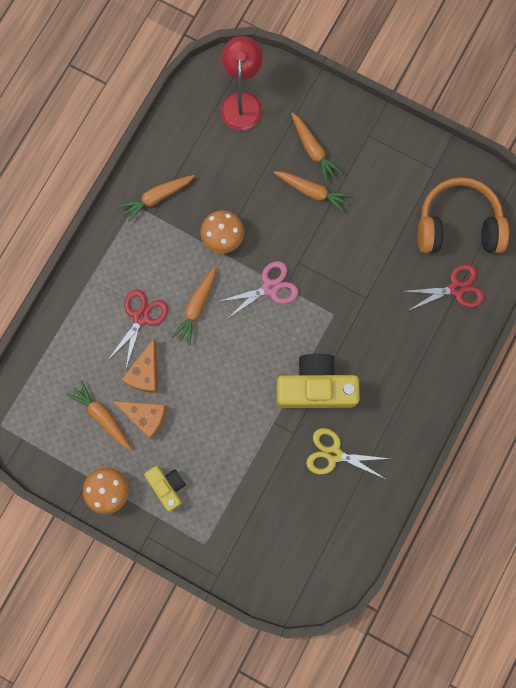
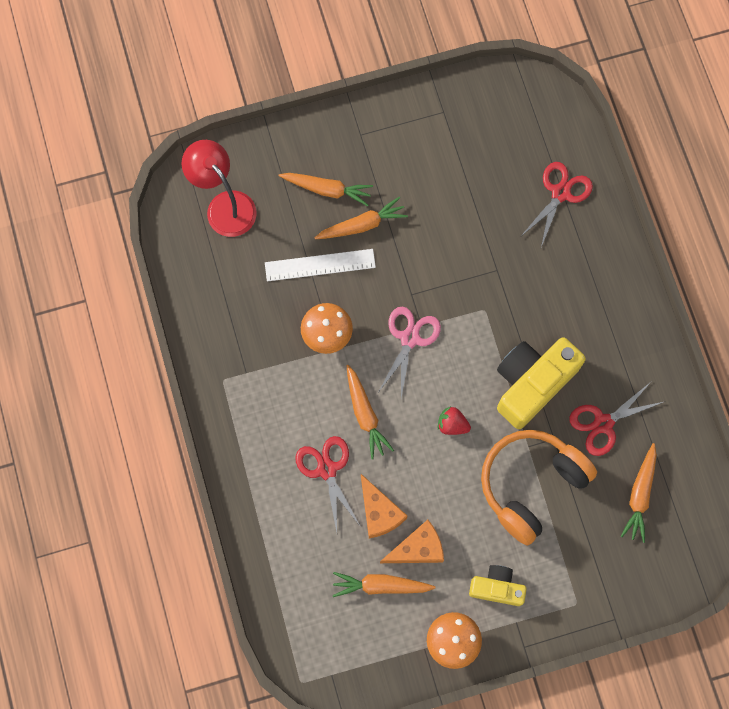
camera: 45 degrees left, 5 degrees down
orange carrot [119,175,195,222] -> orange carrot moved to [621,443,657,543]
yellow scissors [306,428,390,479] -> red scissors [569,382,663,456]
orange headphones [418,177,509,253] -> orange headphones moved to [481,430,597,545]
none -> white ruler [265,249,376,281]
none -> red strawberry [438,406,471,435]

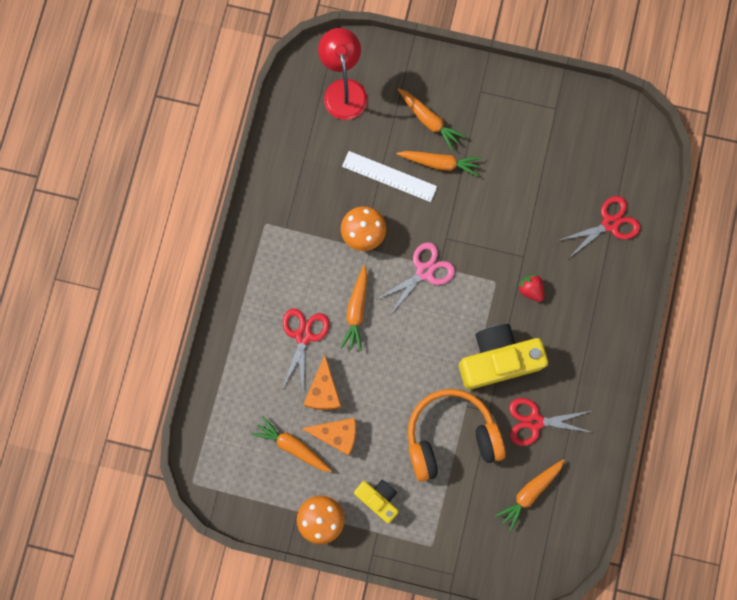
camera: 30 degrees right, 5 degrees up
red strawberry [438,406,471,435] -> red strawberry moved to [517,274,544,302]

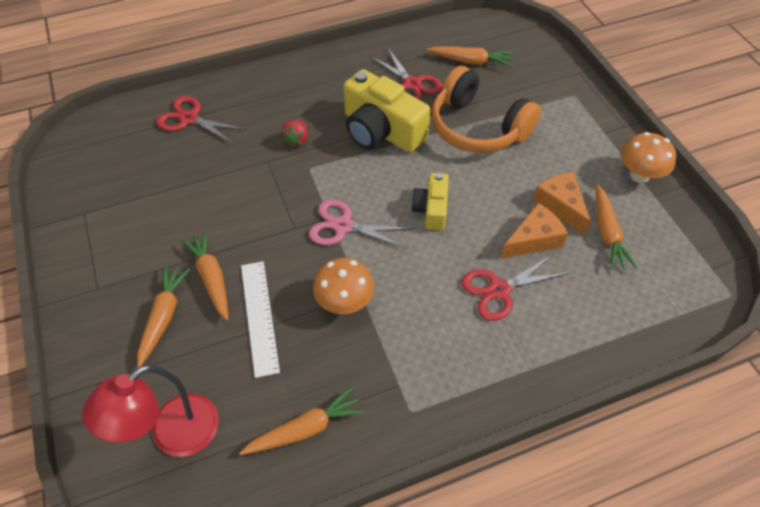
camera: 125 degrees left, 25 degrees down
orange carrot [340,265,367,351] -> orange carrot moved to [239,387,365,455]
yellow camera [354,480,399,523] -> yellow camera moved to [411,173,449,231]

